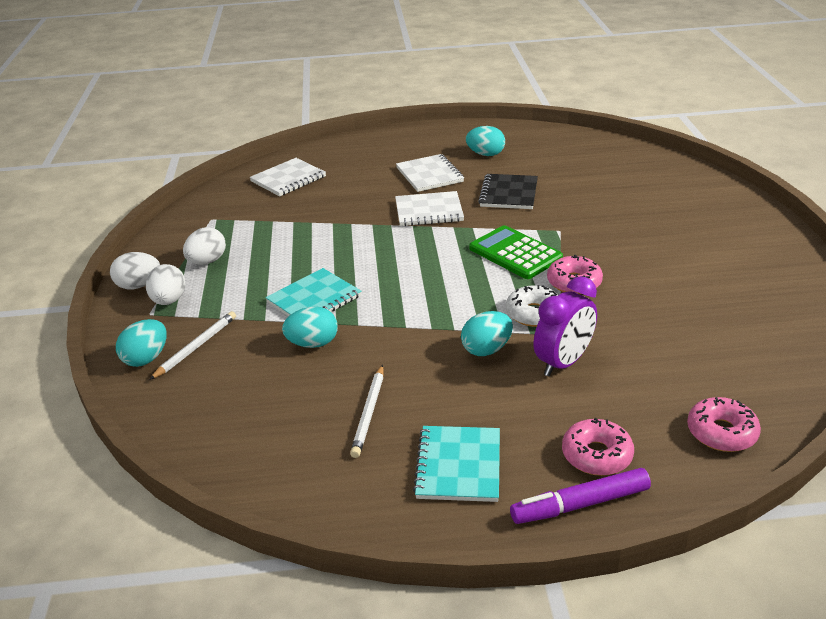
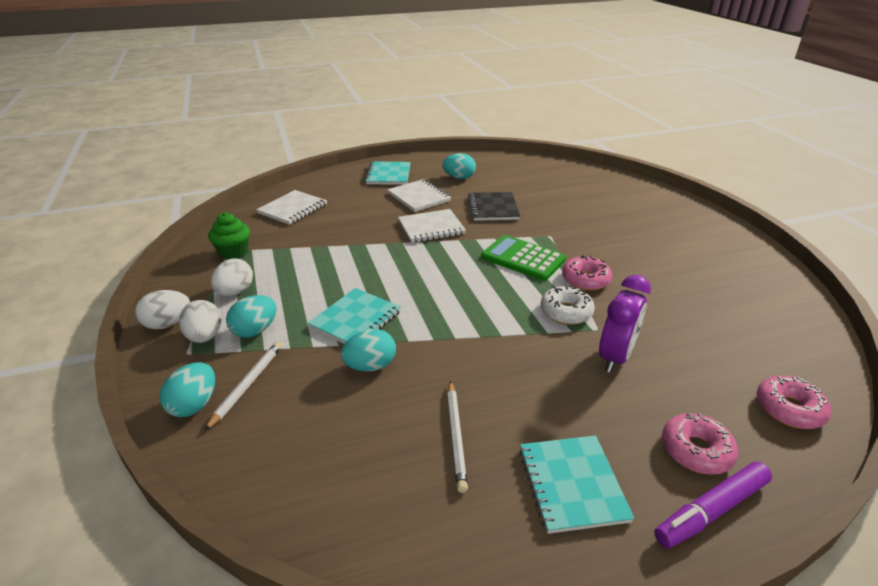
camera: 15 degrees left, 0 degrees up
turquoise egg [461,311,513,356] -> turquoise egg moved to [226,295,277,338]
none -> green cupcake [208,212,250,260]
none -> turquoise notebook [365,162,411,185]

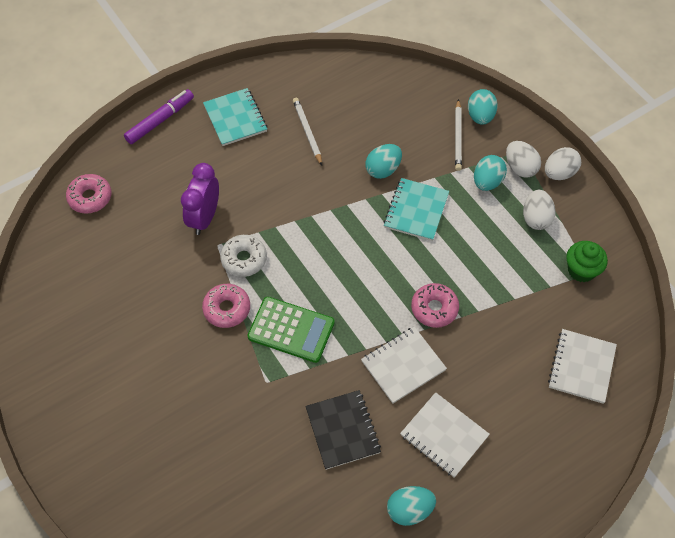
camera: 165 degrees right, 25 degrees up
turquoise notebook [365,162,411,185] -> none
pink donut [662,413,738,475] -> pink donut moved to [411,283,459,328]

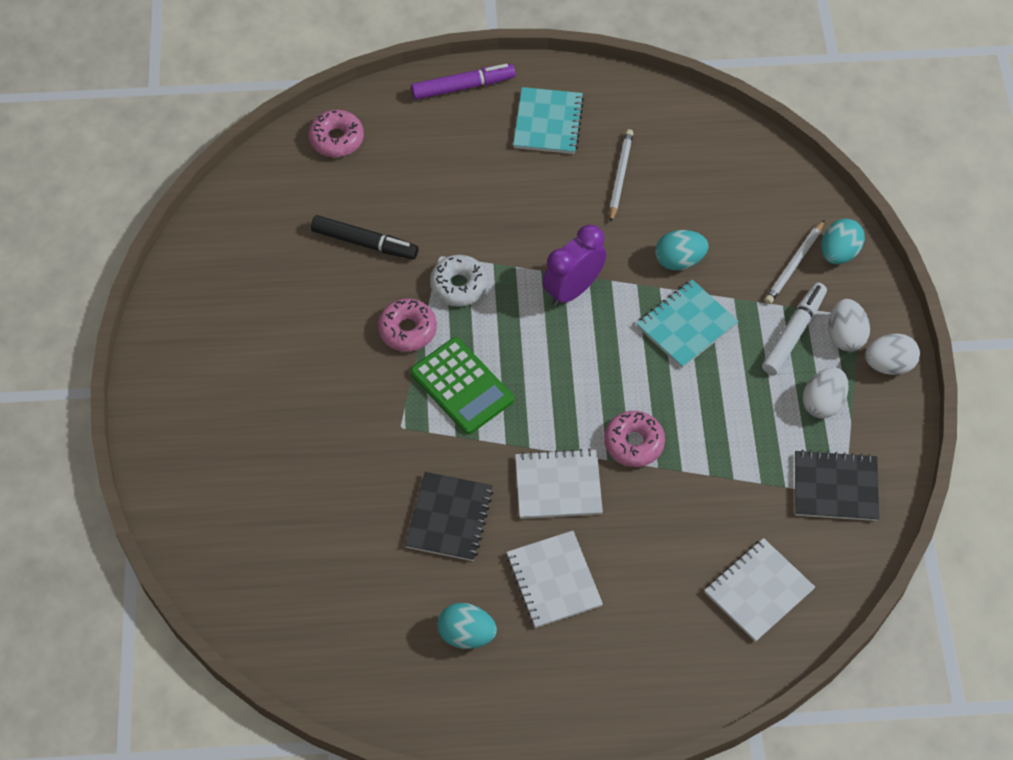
camera: 30 degrees right, 0 degrees up
purple clock [181,163,219,235] -> purple clock moved to [543,225,606,306]
turquoise egg [474,155,507,191] -> white marker [762,282,827,375]
green cupcake [566,241,608,282] -> black notebook [795,450,879,521]
none -> black marker [311,215,418,260]

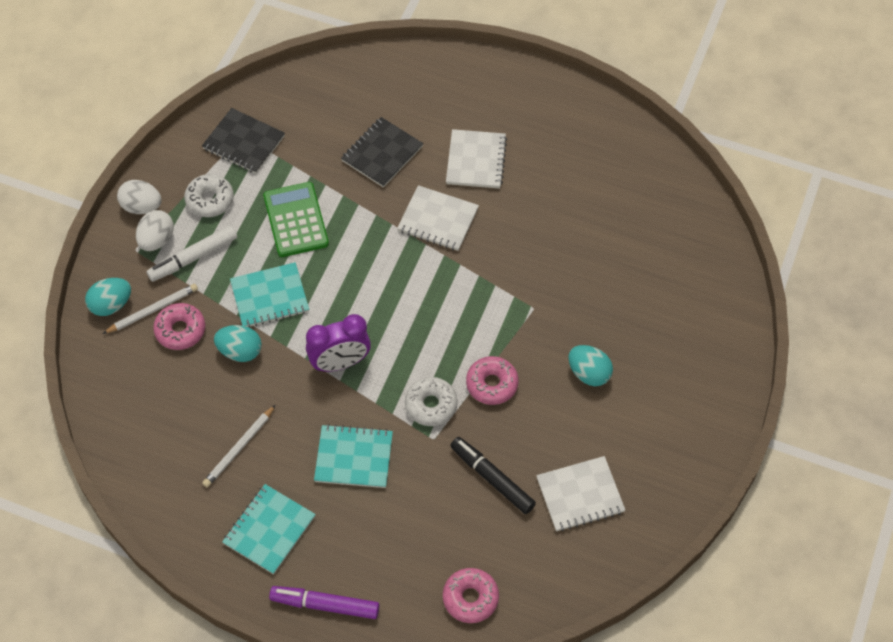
camera: 155 degrees left, 0 degrees up
black notebook [405,472,493,561] -> black notebook moved to [341,117,423,188]
green calculator [410,337,514,434] -> green calculator moved to [263,182,329,257]
turquoise egg [437,603,497,649] -> turquoise egg moved to [568,345,613,386]
pink donut [604,411,665,467] -> pink donut moved to [153,303,205,350]
white notebook [704,538,815,642] -> white notebook moved to [536,456,625,532]
white egg [803,367,849,418] -> white donut [184,174,234,217]
none -> turquoise notebook [314,424,393,488]

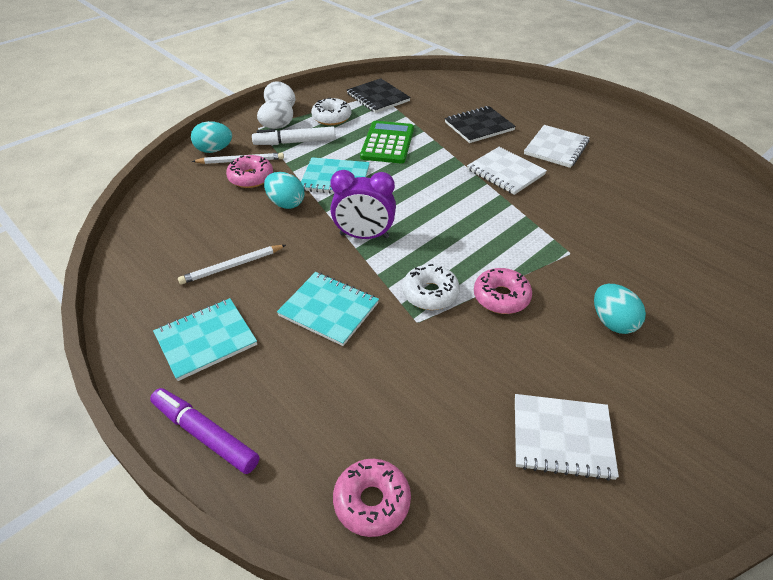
camera: 25 degrees right, 15 degrees down
black marker [450,437,536,514] -> none

